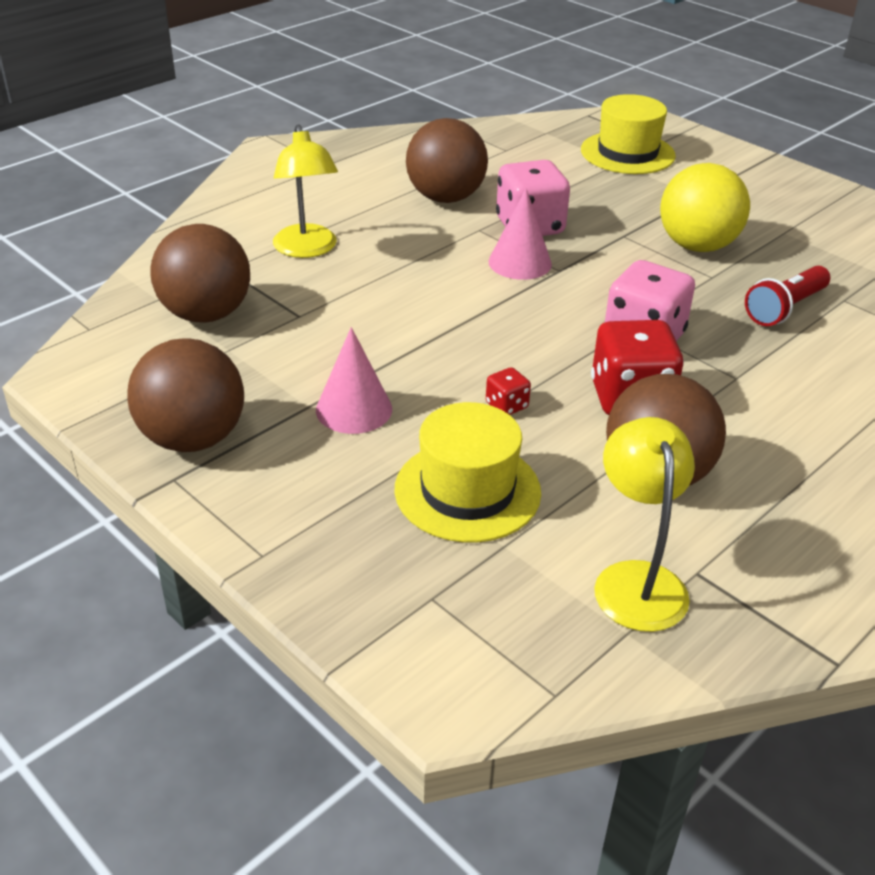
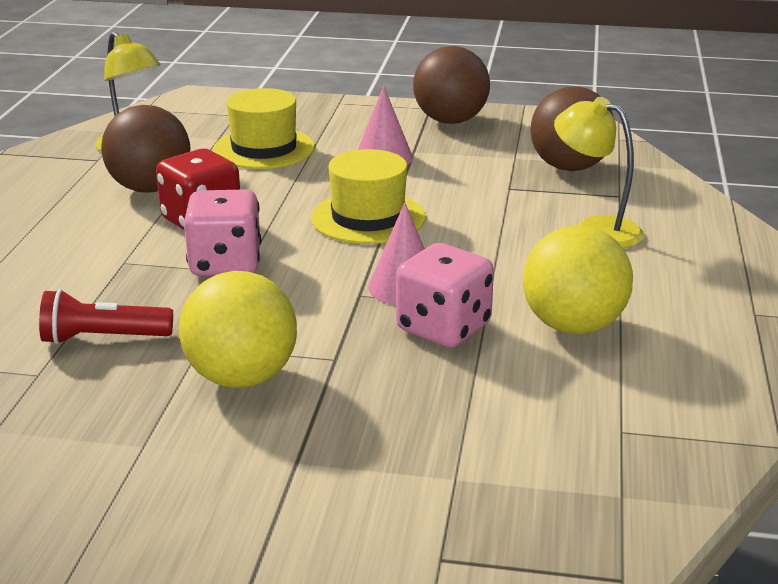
camera: 145 degrees right, 10 degrees down
brown ball [406,118,488,203] -> yellow ball [523,225,633,334]
red dice [486,367,531,415] -> none
yellow hat [581,94,676,174] -> yellow hat moved to [311,149,426,244]
red flashlight [745,266,830,326] -> red flashlight turned 105 degrees counterclockwise [39,289,173,344]

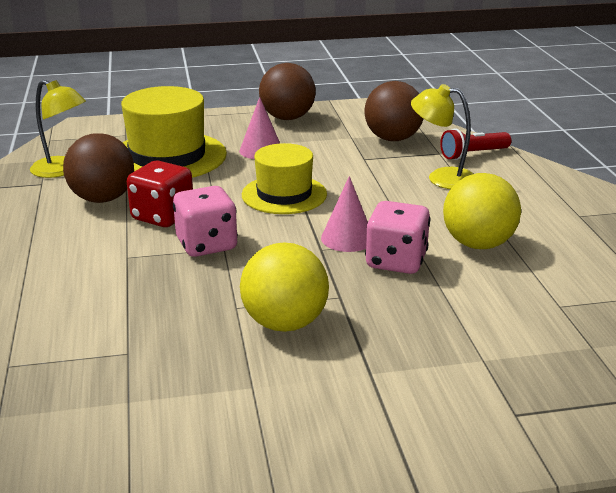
camera: 20 degrees left, 0 degrees up
red flashlight [39,289,173,344] -> red flashlight moved to [440,129,511,160]
yellow hat [213,88,315,169] -> yellow hat [121,86,227,178], size x1.50

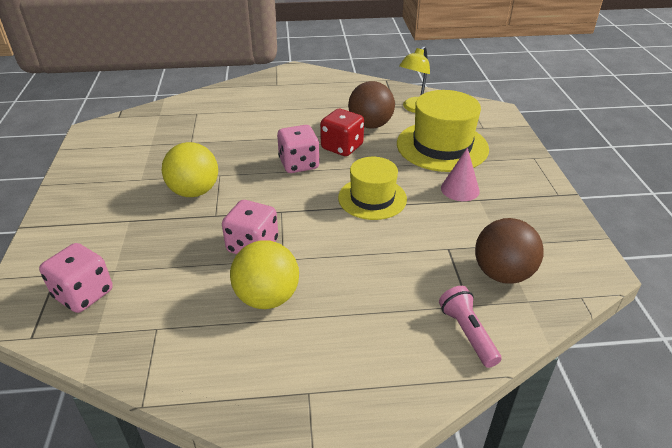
camera: 95 degrees right, 10 degrees up
brown ball [259,63,316,120] -> none
pink cone [321,176,368,252] -> none
yellow lamp [411,84,473,189] -> none
red flashlight [440,129,511,160] -> pink flashlight [439,286,501,368]
none -> pink dice [39,243,113,313]

